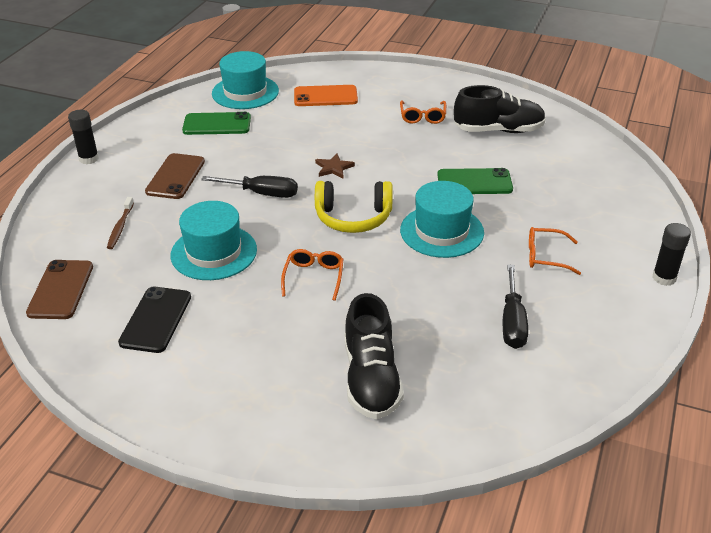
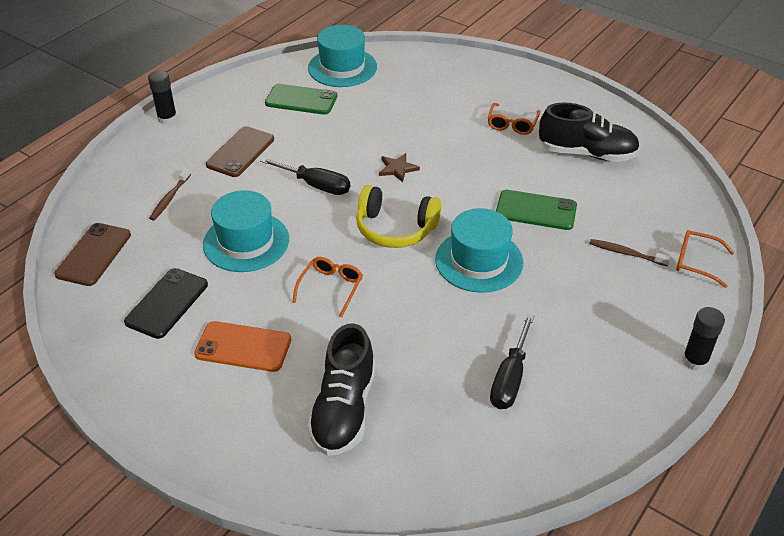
camera: 15 degrees right, 5 degrees up
orange phone [294,85,358,106] -> orange phone moved to [194,321,291,372]
orange glasses [529,227,581,275] -> orange glasses moved to [676,230,734,288]
none -> brown toothbrush [589,239,671,266]

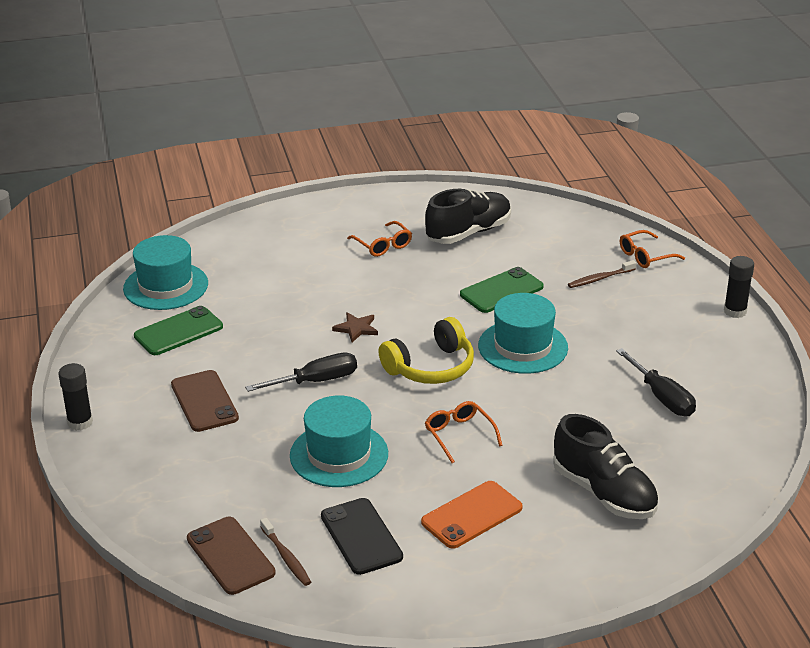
camera: 50 degrees left, 10 degrees down
brown toothbrush [149,168,191,221] -> brown toothbrush moved to [260,518,311,586]

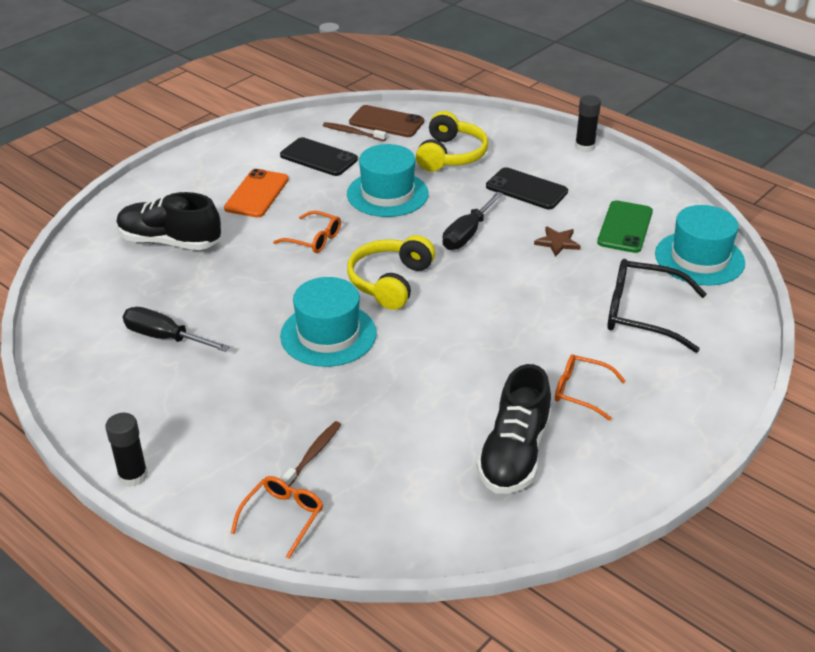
camera: 145 degrees right, 5 degrees up
brown phone [171,370,239,432] -> black phone [486,167,568,209]
brown star [332,312,378,342] -> brown star moved to [534,226,580,257]
green phone [460,267,544,313] -> none
none -> yellow headphones [416,111,488,172]
none -> black glasses [607,259,707,353]

